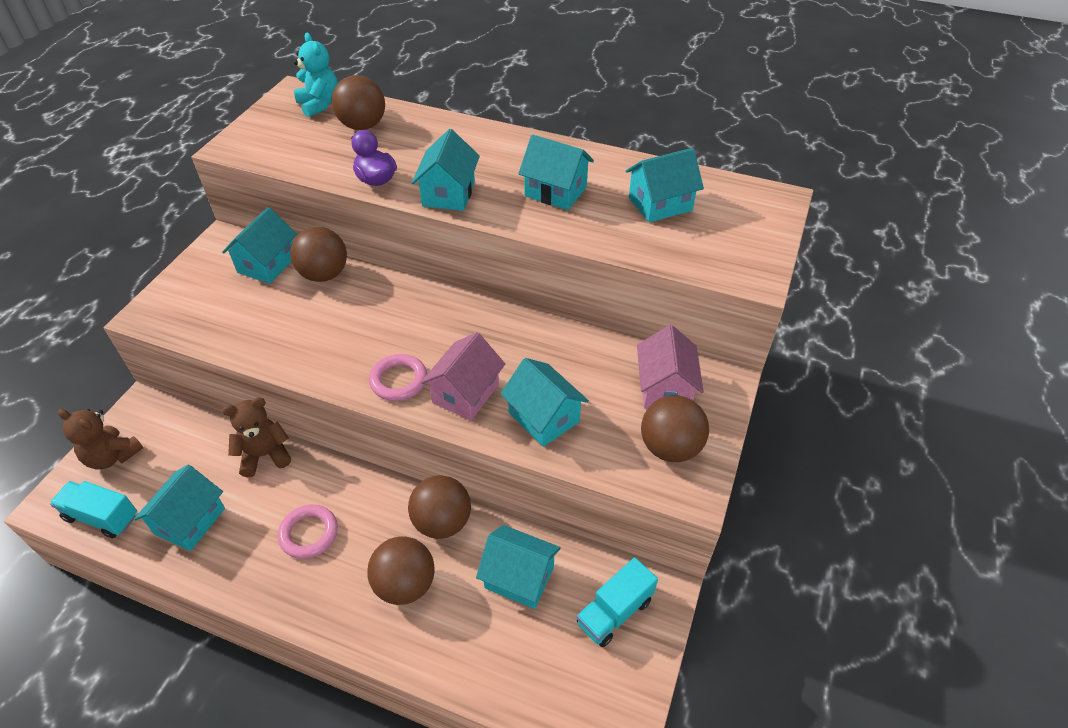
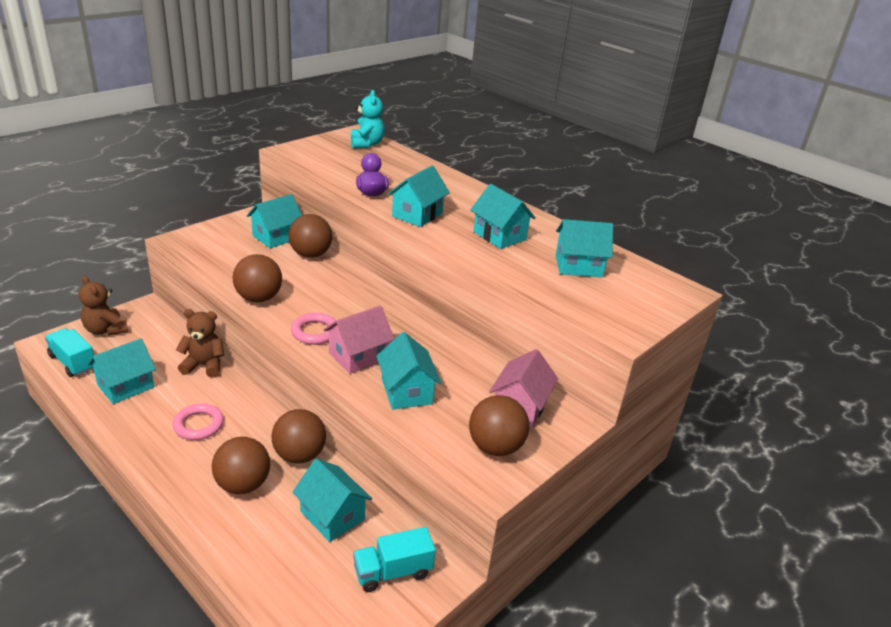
camera: 20 degrees right, 15 degrees down
brown ball [331,75,385,130] -> brown ball moved to [233,254,282,302]

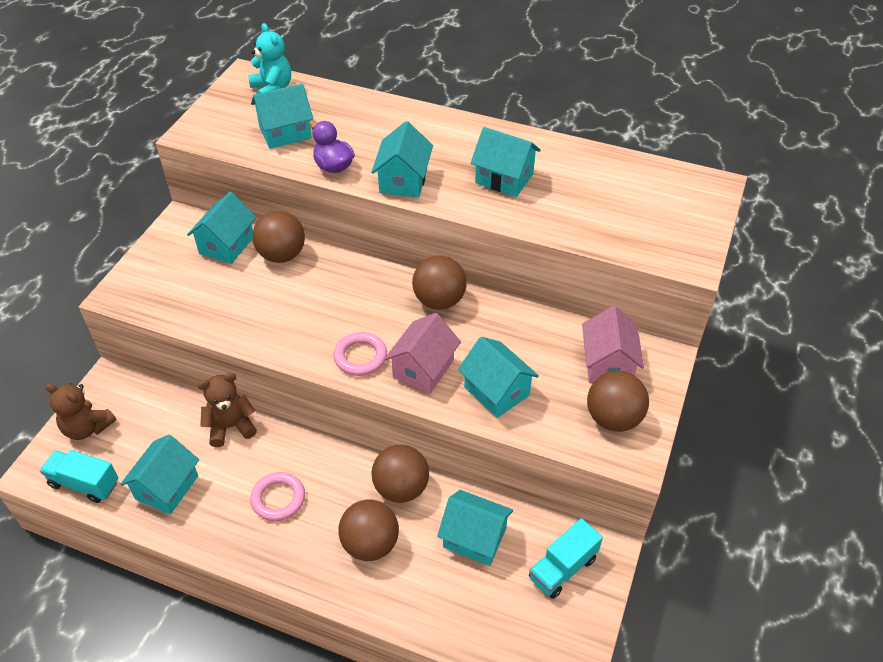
camera: 20 degrees left, 15 degrees up
brown ball [233,254,282,302] -> brown ball moved to [412,256,467,310]
turquoise house [556,219,613,277] -> turquoise house moved to [251,84,313,149]

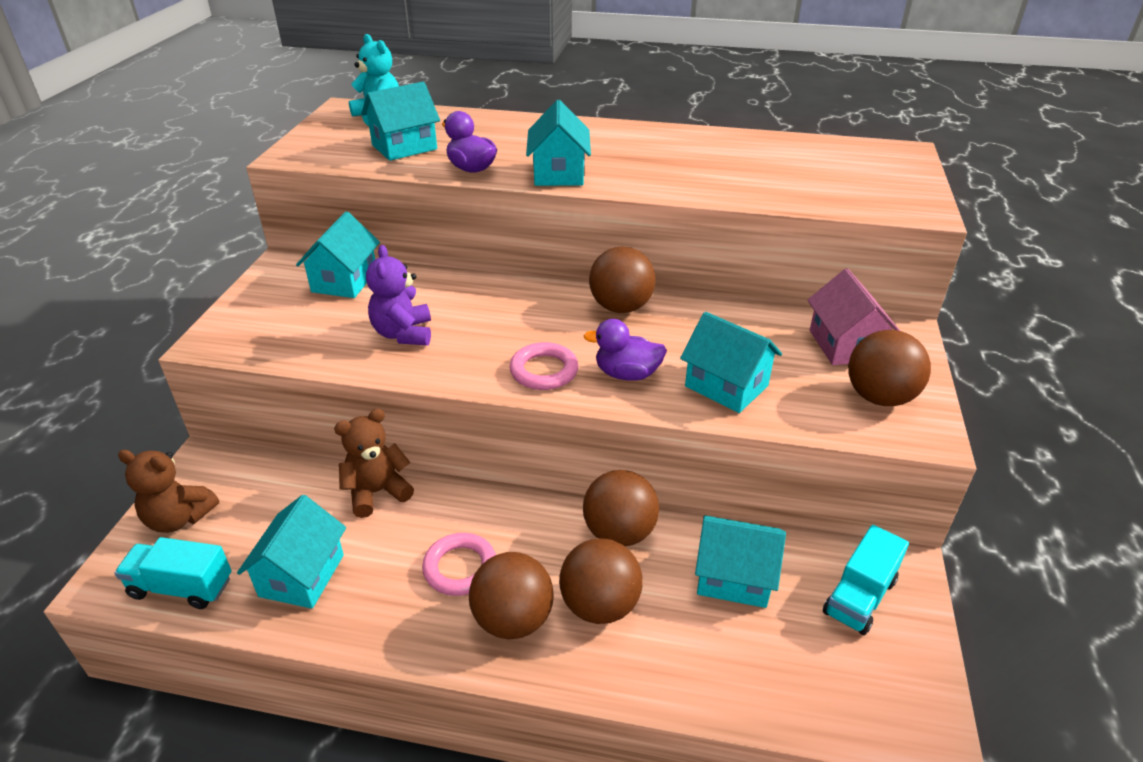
camera: 10 degrees left, 10 degrees down
brown ball [252,211,305,263] -> brown ball moved to [469,552,554,639]
pink house [384,313,461,394] -> purple duck [583,319,667,381]
turquoise house [471,127,541,197] -> none
none -> purple teddy bear [366,245,431,345]

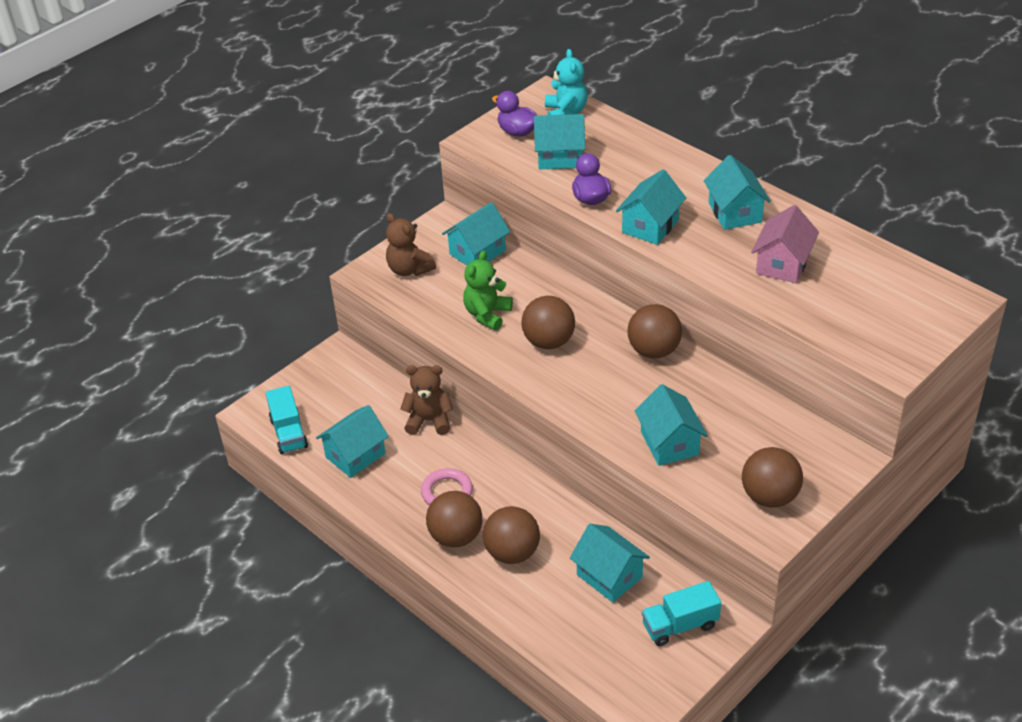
camera: 35 degrees right, 5 degrees up
turquoise truck [114,537,232,609] -> turquoise truck turned 150 degrees counterclockwise [266,386,308,454]
brown teddy bear [118,450,219,533] -> brown teddy bear moved to [386,213,436,276]
purple teddy bear [366,245,431,345] -> green teddy bear [463,250,513,331]
pink ring [510,342,579,390] -> none
purple duck [583,319,667,381] -> purple duck moved to [492,91,537,137]
brown ball [583,470,659,546] -> brown ball moved to [521,296,575,349]
pink house [808,269,900,365] -> pink house moved to [751,205,819,283]
none -> turquoise house [704,155,771,230]

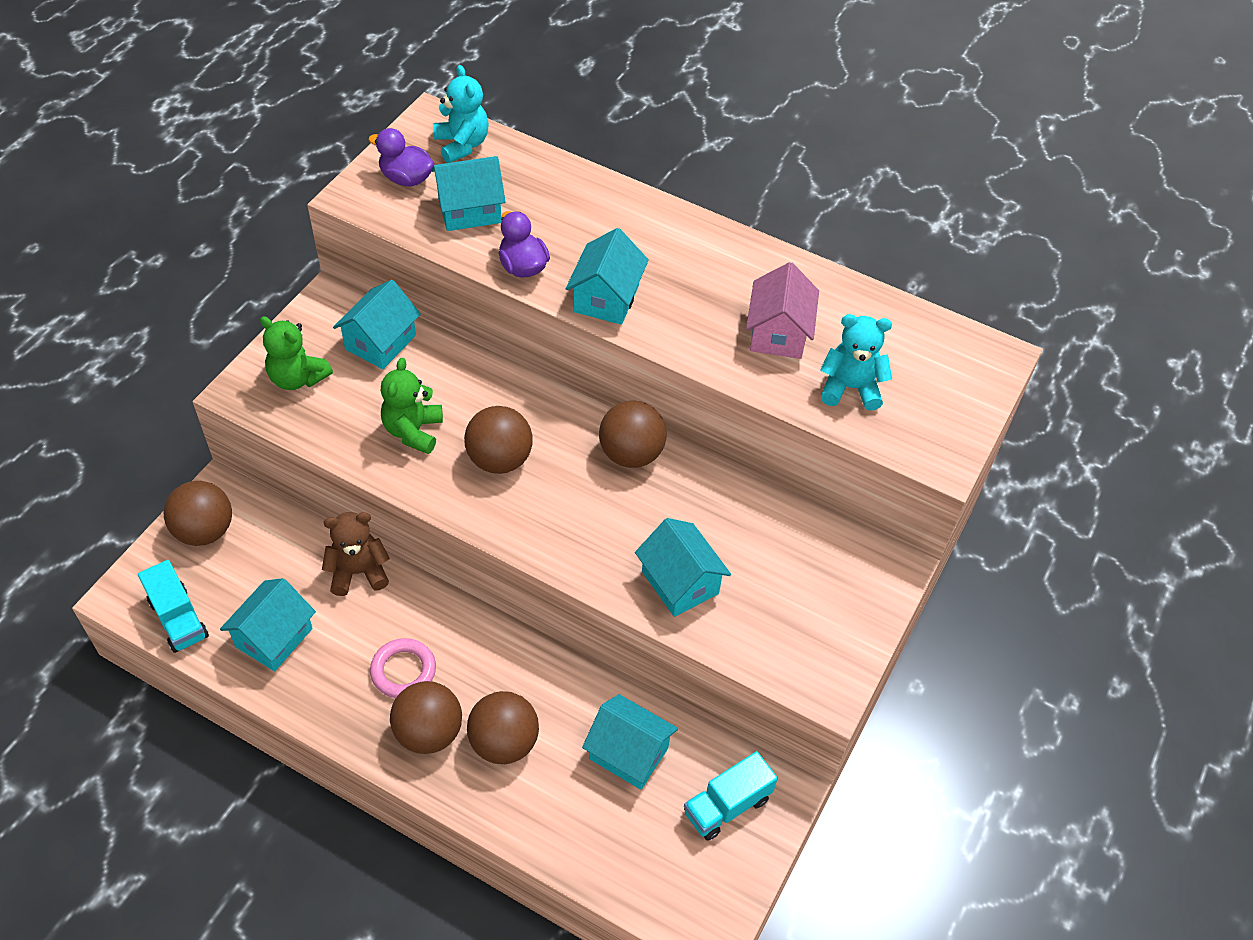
camera: 20 degrees left, 10 degrees up
brown teddy bear [386,213,436,276] -> green teddy bear [260,316,333,390]
turquoise house [704,155,771,230] -> none
brown ball [742,447,803,508] -> brown ball moved to [164,481,232,546]
none -> turquoise teddy bear [820,314,892,411]

